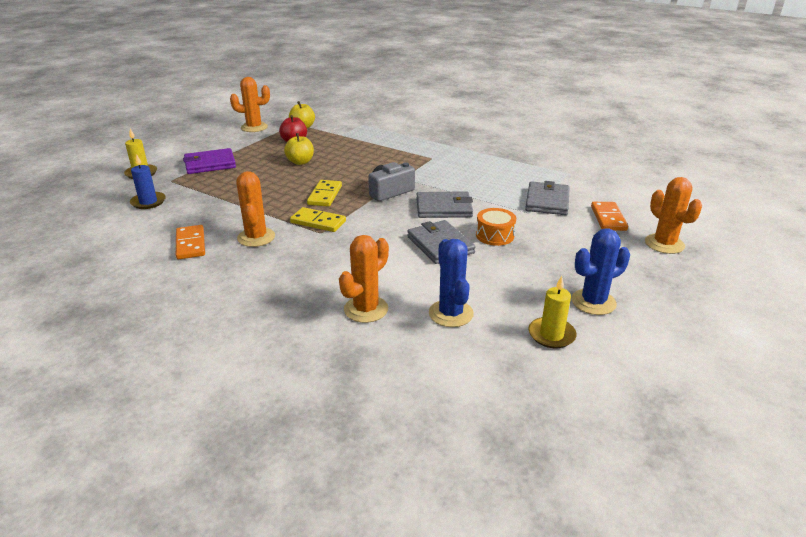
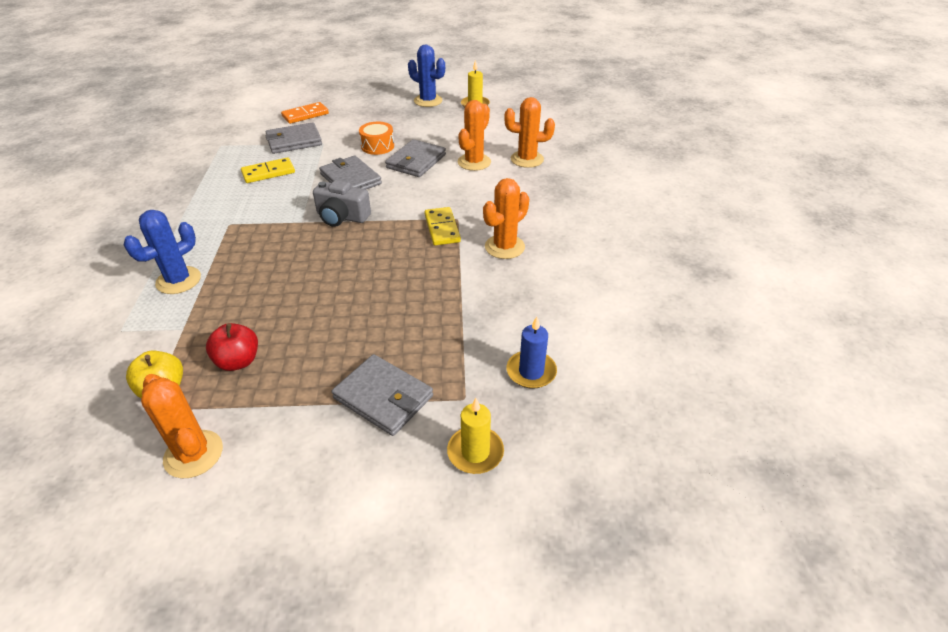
camera: 125 degrees left, 10 degrees up
orange domino [176,225,205,259] -> none
purple wallet [183,148,236,174] -> grey wallet [332,354,433,436]
yellow apple [284,133,314,165] -> none
yellow domino [307,180,342,207] -> yellow domino moved to [241,158,295,183]
blue cactus [429,239,474,327] -> blue cactus moved to [124,210,201,294]
orange cactus [645,177,702,254] -> orange cactus moved to [458,100,491,171]

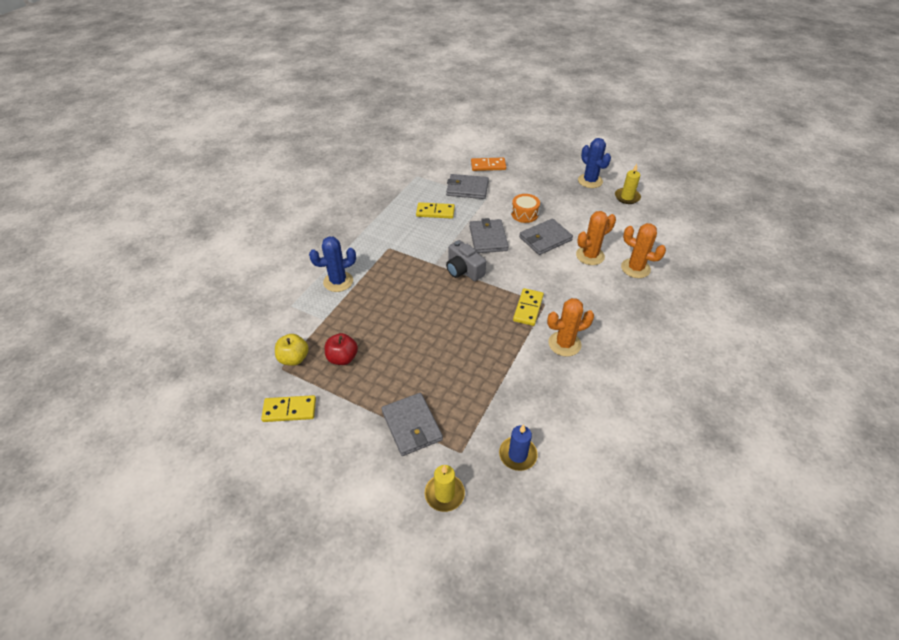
camera: 30 degrees right, 5 degrees up
orange cactus [141,374,223,478] -> yellow domino [261,395,316,422]

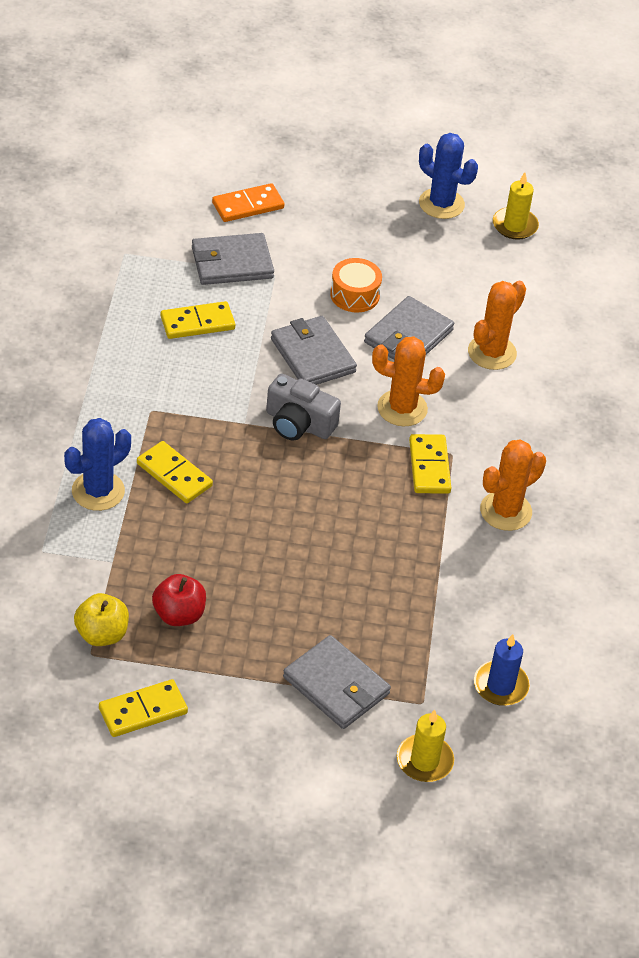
camera: 25 degrees left, 0 degrees up
orange cactus [621,223,666,278] -> orange cactus moved to [372,337,445,426]
none -> yellow domino [137,441,213,503]

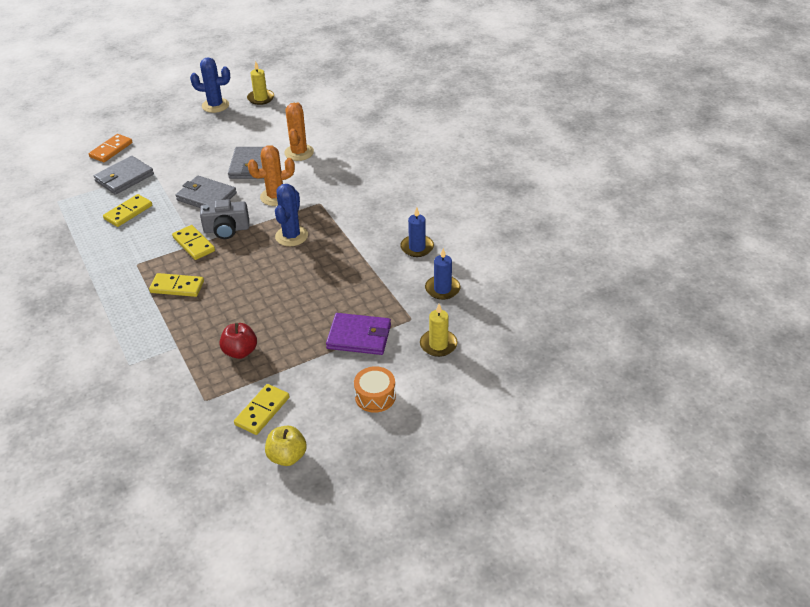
camera: 30 degrees left, 5 degrees down
blue cactus [64,418,131,511] -> blue cactus moved to [275,184,308,246]
yellow apple [74,593,129,646] -> yellow apple moved to [265,426,307,466]
grey wallet [283,635,391,729] -> purple wallet [326,313,391,355]
orange drum [330,258,382,313] -> orange drum moved to [354,366,396,413]
yellow domino [409,434,451,494] -> yellow domino moved to [172,225,215,260]
orange cactus [480,439,546,531] -> none
none -> blue candle [400,207,434,257]

